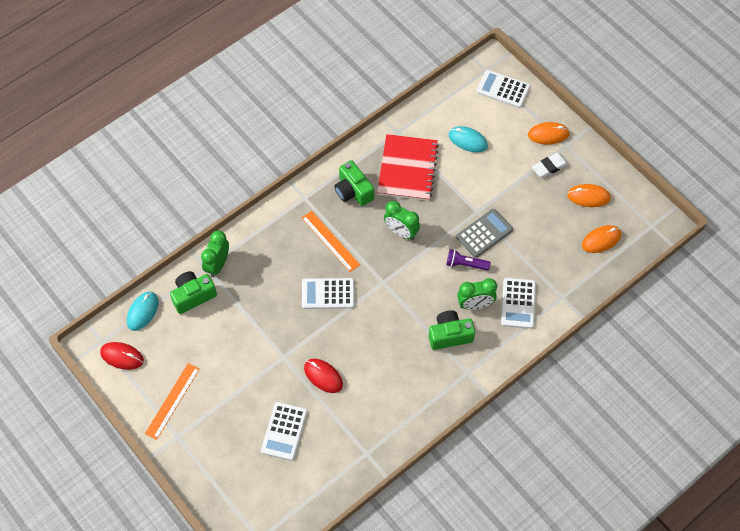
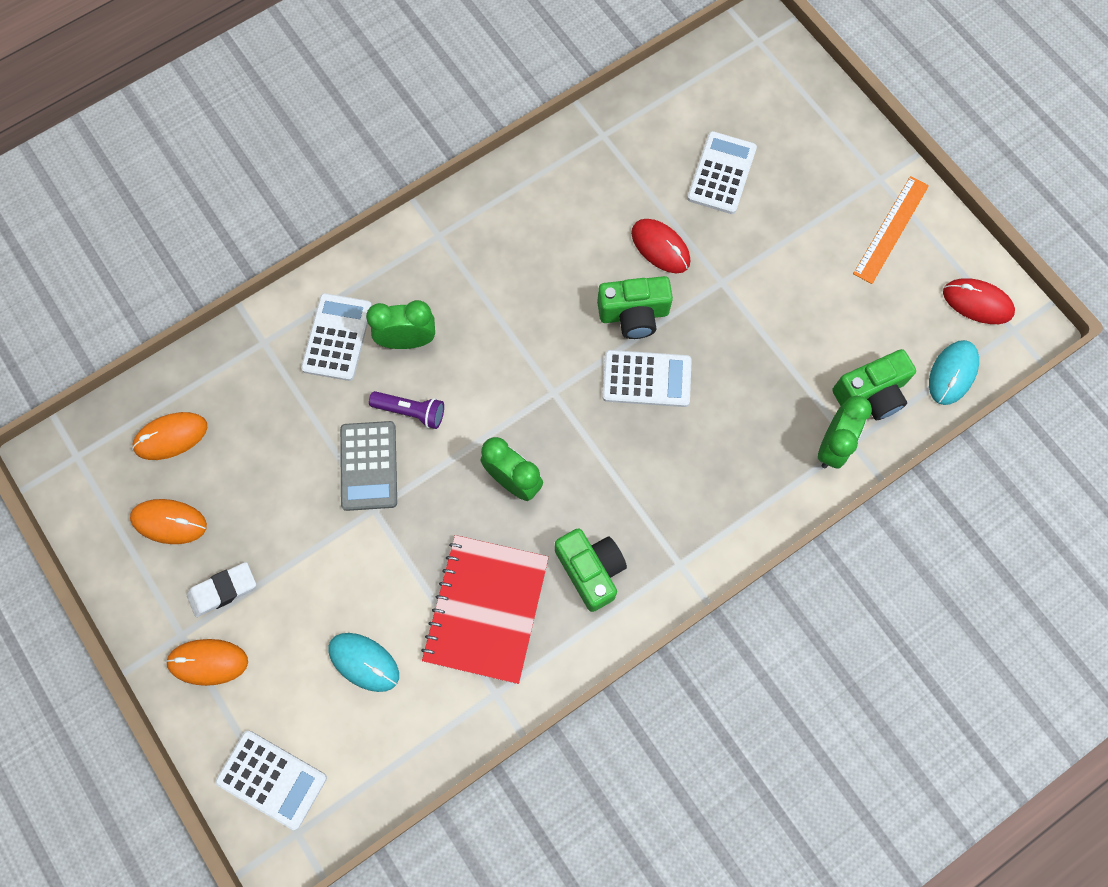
camera: 175 degrees left, 10 degrees up
orange ruler [302,211,360,272] -> none
green camera [429,310,475,350] -> green camera moved to [597,276,673,339]
grey calculator [456,209,513,258] -> grey calculator turned 60 degrees counterclockwise [340,421,397,511]

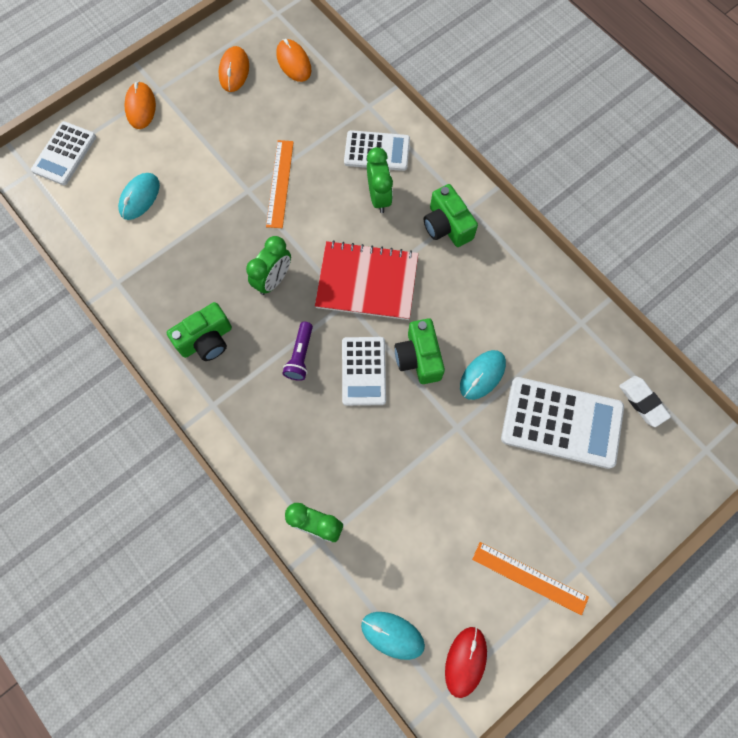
camera: 85 degrees right, 0 degrees up
white eraser [186,562,256,617] -> white eraser moved to [619,376,671,427]
grey calculator [340,421,397,511] -> orange ruler [266,140,294,228]
purple flashlight [369,391,444,429] -> purple flashlight moved to [283,322,313,381]
red notebook [421,535,549,684] -> red notebook moved to [315,240,418,320]
red mouse [631,219,690,273] -> turquoise mouse [460,350,506,400]
white calculator [687,131,757,214] -> white calculator [501,377,624,469], size x1.57
green camera [832,349,916,420] -> green camera moved to [424,184,478,247]

